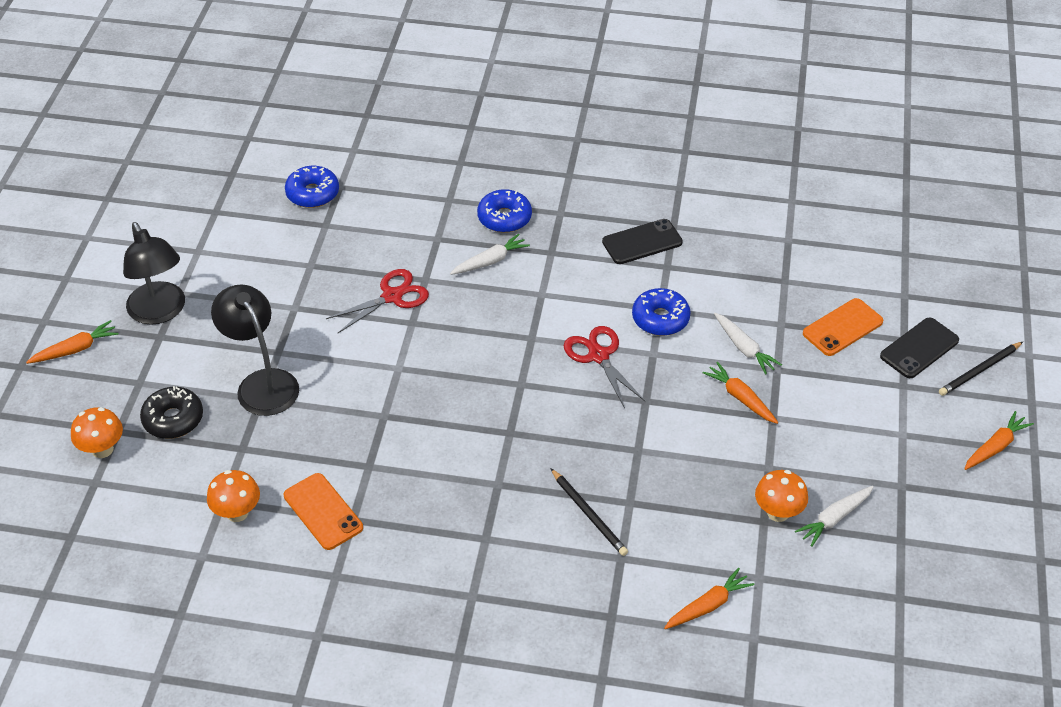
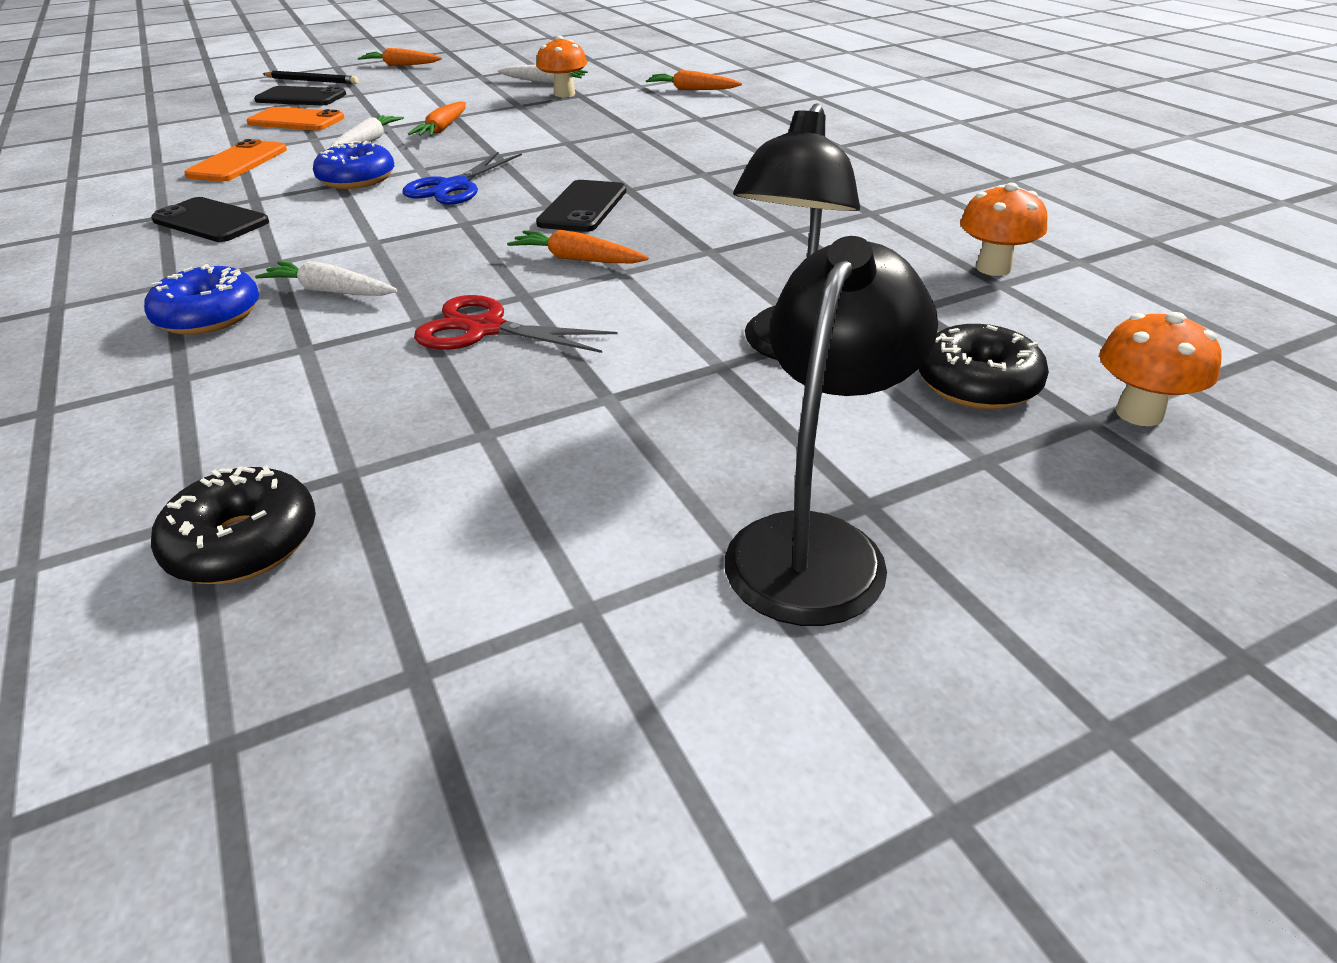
camera: 125 degrees left, 10 degrees down
orange carrot [26,320,118,364] -> orange carrot moved to [507,230,649,264]
orange phone [284,473,363,550] -> orange phone moved to [184,139,287,182]
blue donut [285,166,339,208] -> black donut [151,466,316,584]
black pencil [550,468,628,556] -> none
red scissors [564,326,645,408] -> blue scissors [402,152,522,205]
none -> black phone [536,180,626,232]

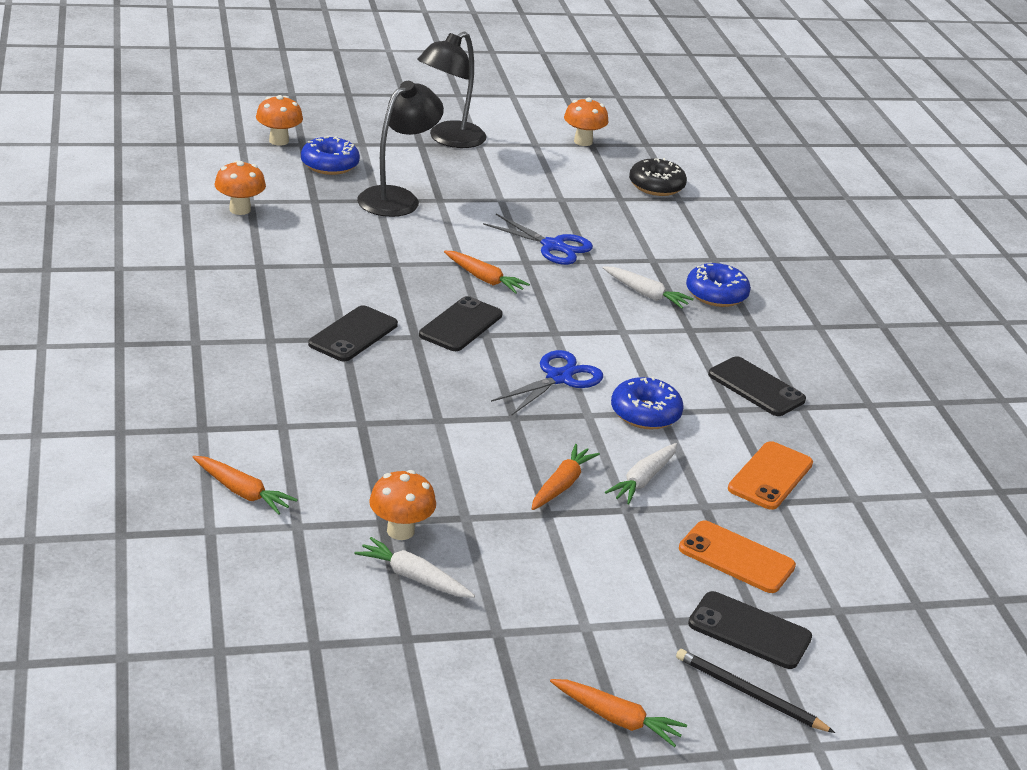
camera: 170 degrees left, 5 degrees down
red scissors [414,295,618,353] -> blue scissors [483,214,593,265]
black donut [919,324,1049,409] -> blue donut [301,136,360,175]
none -> black phone [308,305,398,361]
none -> orange mushroom [564,98,609,146]

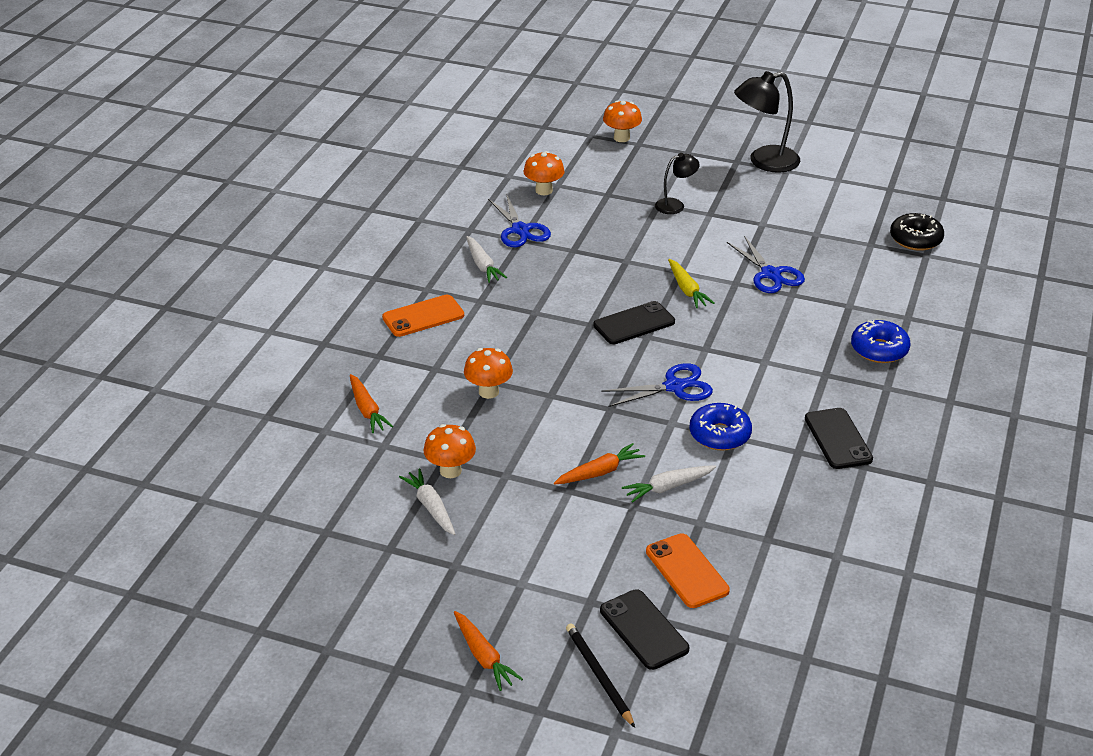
camera: 35 degrees right, 5 degrees up
blue donut [301,136,360,175] -> none
black phone [308,305,398,361] -> none
black lamp [357,81,444,217] -> black lamp [655,153,700,214], size x0.56
orange carrot [444,251,530,294] -> yellow carrot [668,259,715,308]
orange mushroom [564,98,609,146] -> orange mushroom moved to [464,348,513,399]
white carrot [603,266,694,309] -> white carrot moved to [466,236,507,283]
orange phone [728,441,813,510] -> orange phone moved to [382,295,464,337]
none -> blue scissors [488,194,551,247]

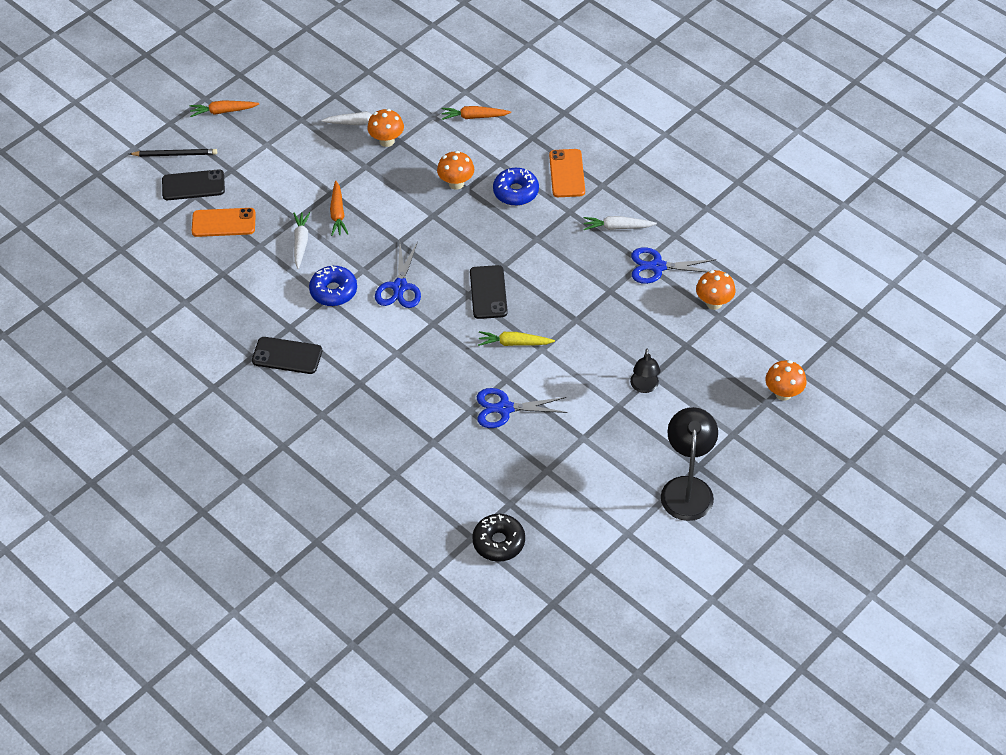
camera: 115 degrees right, 15 degrees up
blue donut [851,320,911,363] -> blue donut moved to [493,168,539,206]

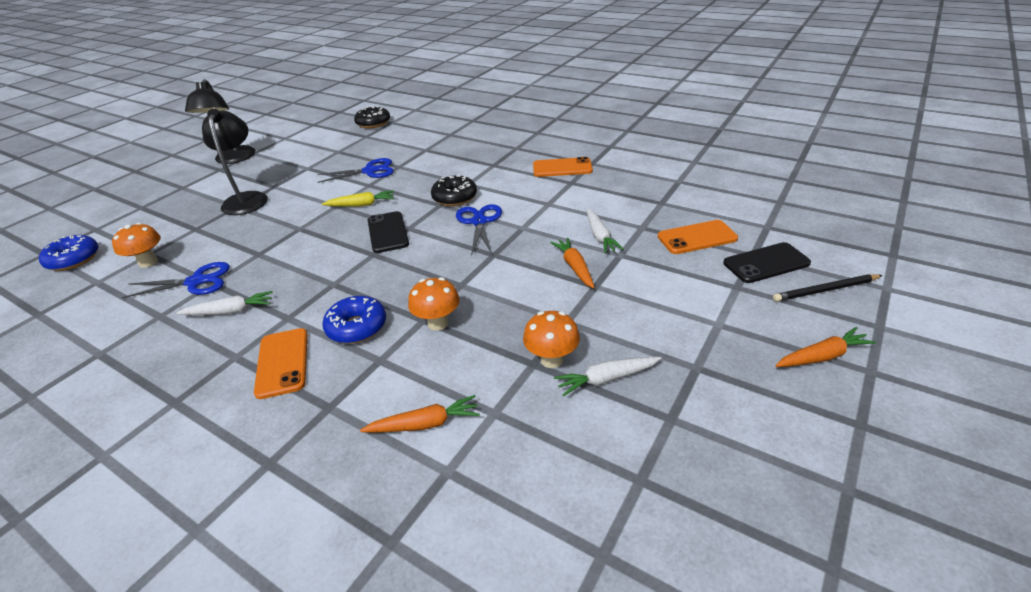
camera: 170 degrees right, 15 degrees down
black phone [252,337,322,374] -> orange phone [533,157,593,177]
blue donut [309,266,357,306] -> blue donut moved to [39,235,98,271]
black lamp [630,349,660,393] -> black lamp [202,109,268,215], size x1.78
orange mushroom [766,360,806,401] -> none
none -> black donut [431,175,477,206]

